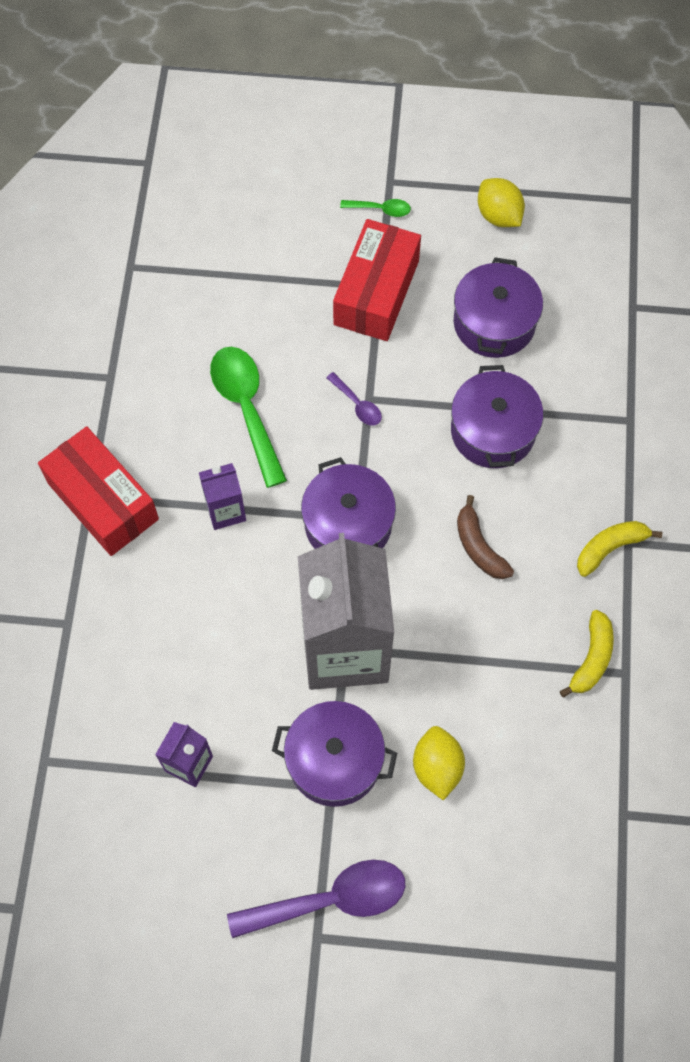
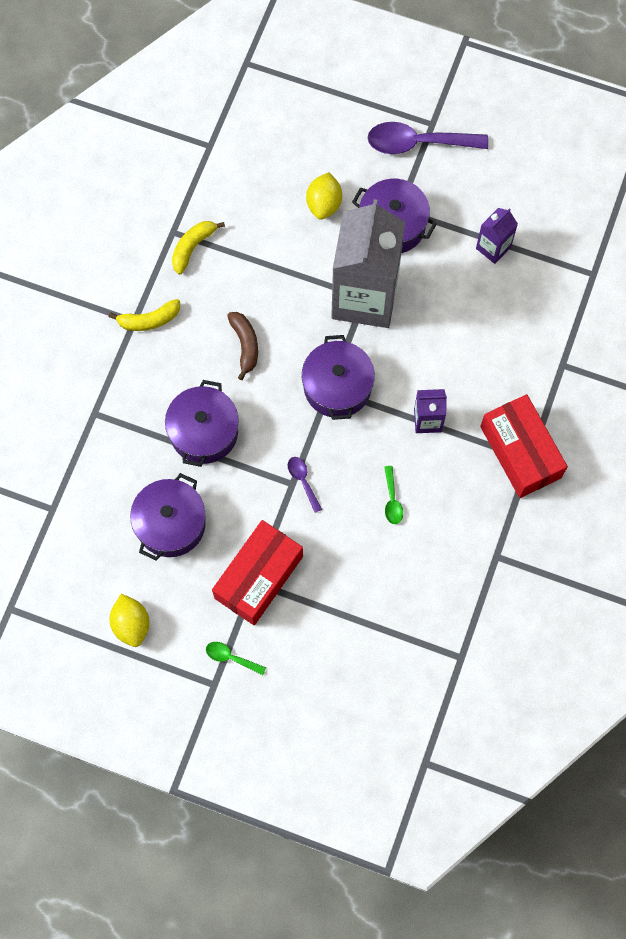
camera: 165 degrees left, 5 degrees up
green spoon [210,347,287,488] -> green spoon [384,466,403,524], size x0.48

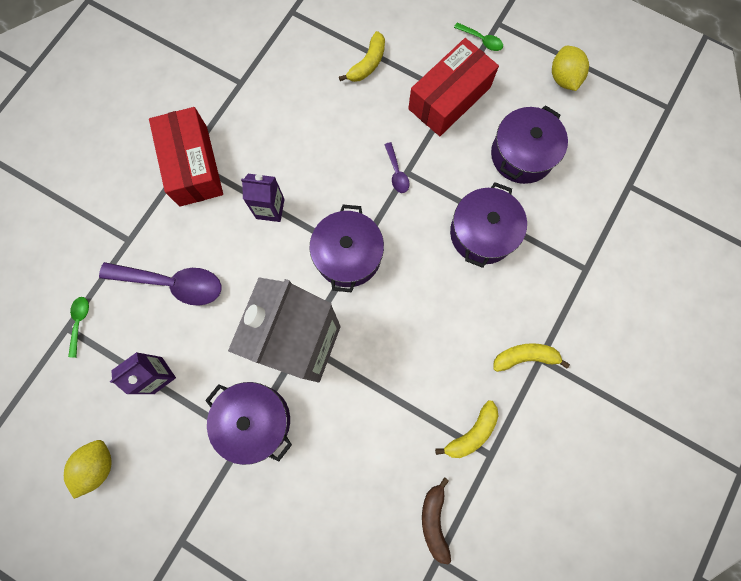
camera: 170 degrees left, 5 degrees up
brown banana [227,312,258,380] -> brown banana moved to [422,477,451,564]
yellow lemon [306,172,342,220] -> yellow lemon moved to [64,440,112,499]
purple spoon [367,122,488,154] -> purple spoon moved to [99,262,222,306]
green spoon [384,466,403,524] -> green spoon moved to [68,297,89,358]
none -> yellow banana [339,31,385,82]

